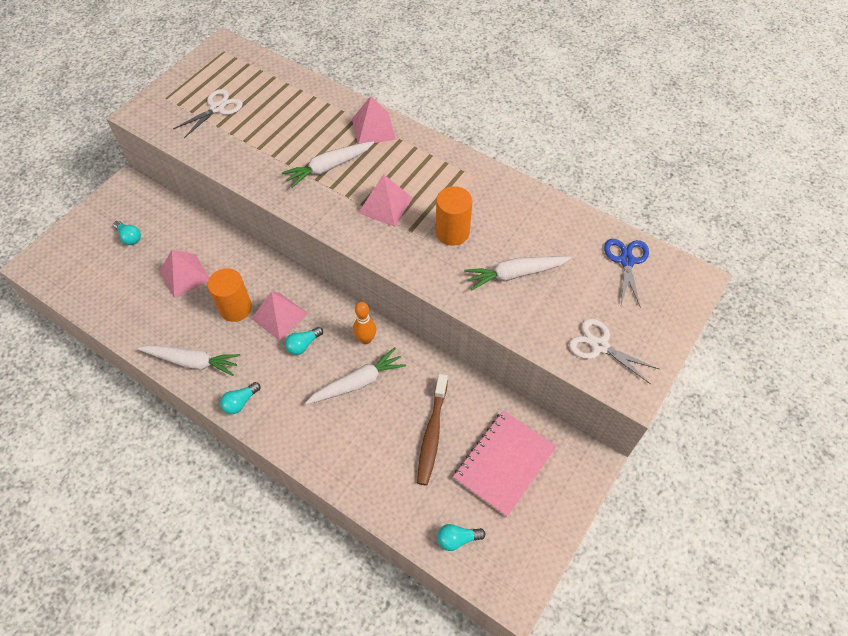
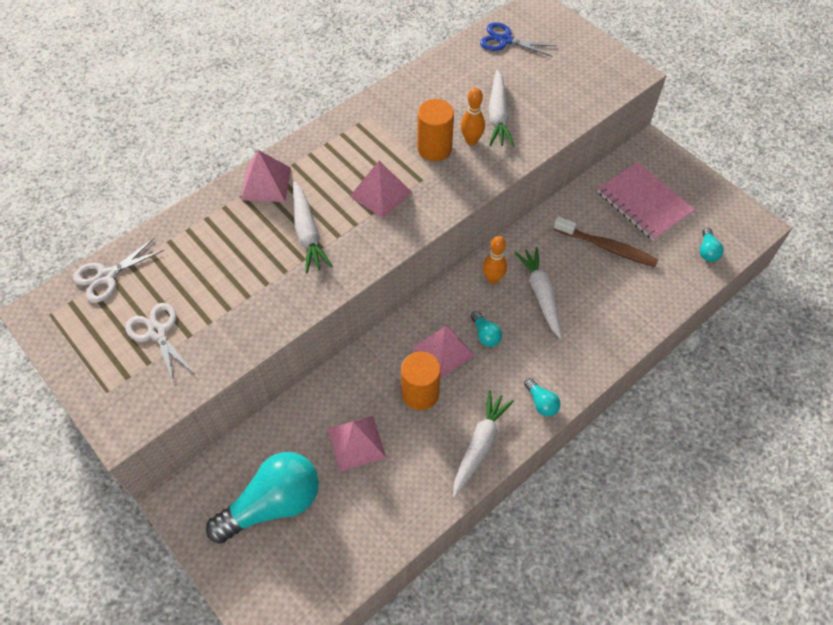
camera: 75 degrees left, 0 degrees up
turquoise light bulb [113,221,141,245] -> turquoise light bulb [206,452,319,544], size x2.35
white scissors [569,319,659,384] -> white scissors moved to [73,237,165,303]
none -> orange bowling pin [461,88,485,145]

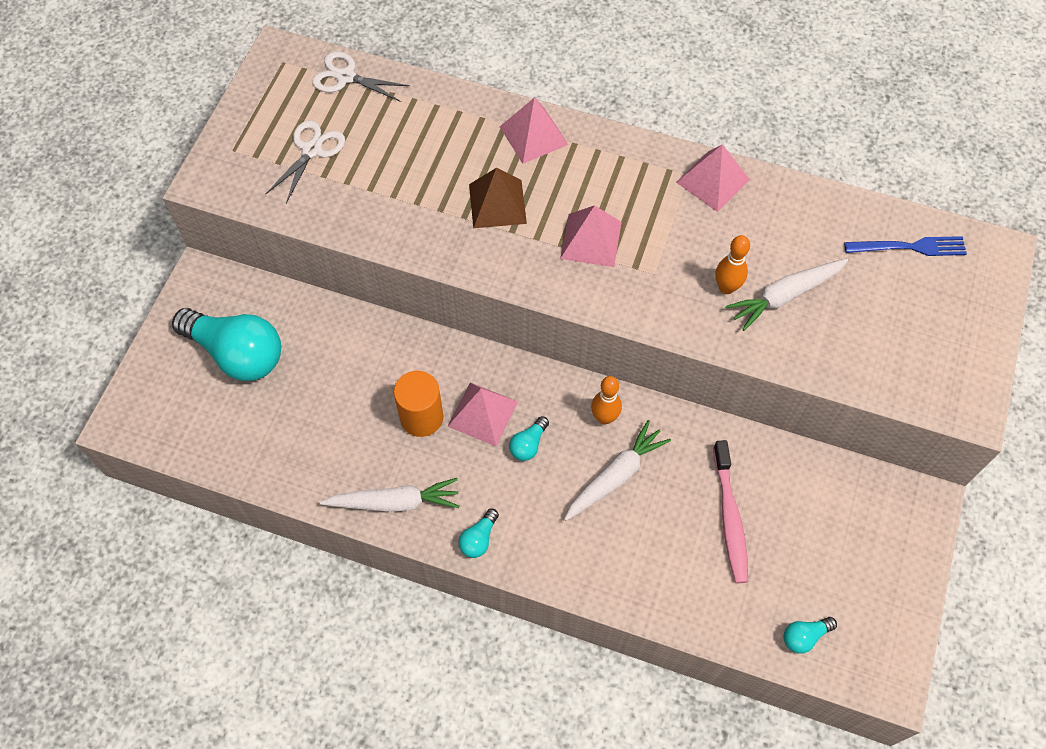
camera: 60 degrees right, 5 degrees up
white carrot [293,181,333,273] -> brown pyramid [469,168,527,228]
pink pyramid [328,416,386,472] -> pink pyramid moved to [676,144,750,212]
orange cylinder [417,99,454,161] -> none
blue scissors [480,22,557,57] -> blue fork [844,236,967,256]
brown toothbrush [553,216,658,267] -> pink toothbrush [713,440,748,583]
pink notebook [597,162,695,241] -> none

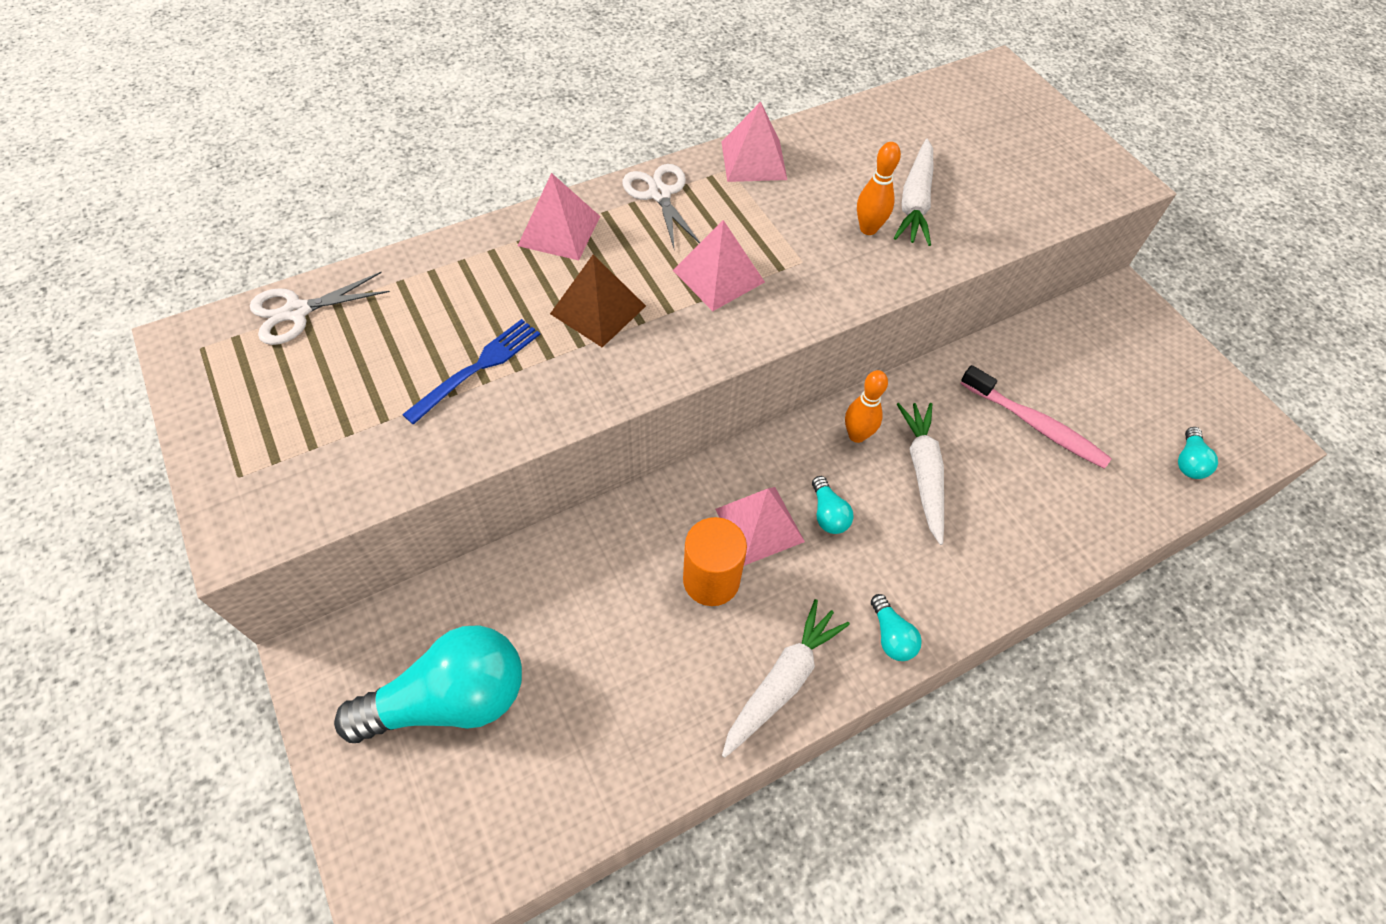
camera: 50 degrees left, 5 degrees down
white scissors [266,121,345,203] -> white scissors moved to [623,164,700,248]
blue fork [844,236,967,256] -> blue fork moved to [402,319,540,425]

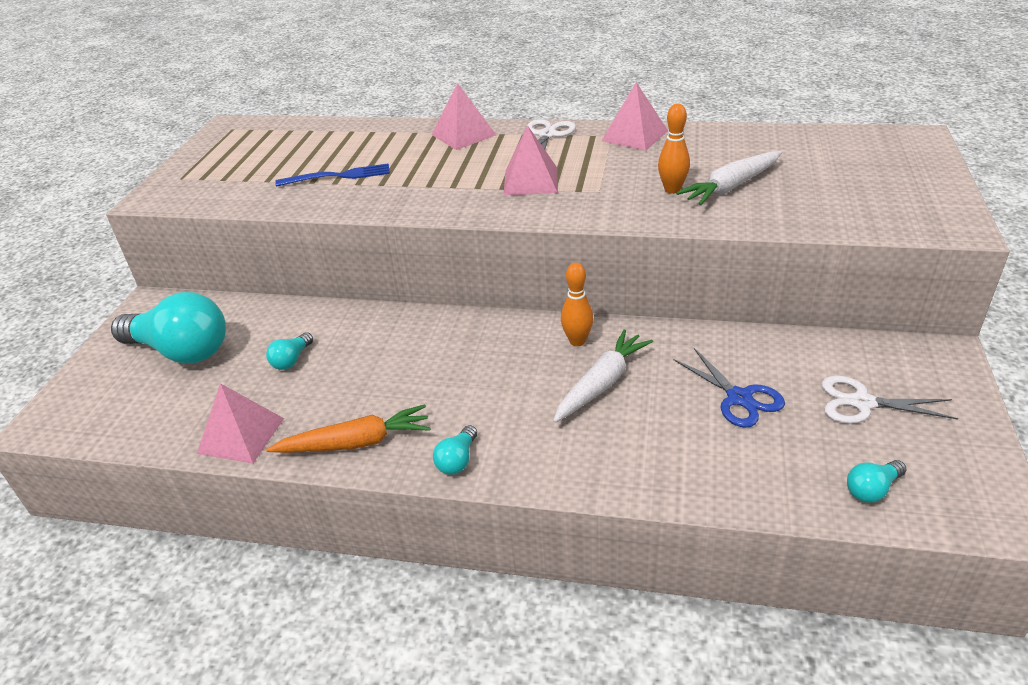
camera: 45 degrees right, 20 degrees down
white scissors [250,272,390,345] -> white scissors moved to [822,376,958,424]
brown pyramid [550,255,646,348] -> none
orange cylinder [683,517,747,606] -> none
pink pyramid [715,487,805,566] -> pink pyramid moved to [197,383,284,464]
white carrot [722,599,850,758] -> orange carrot [266,404,430,453]
turquoise light bulb [812,476,853,534] -> turquoise light bulb moved to [266,332,313,370]
pink toothbrush [960,365,1112,469] -> blue scissors [673,348,785,428]

